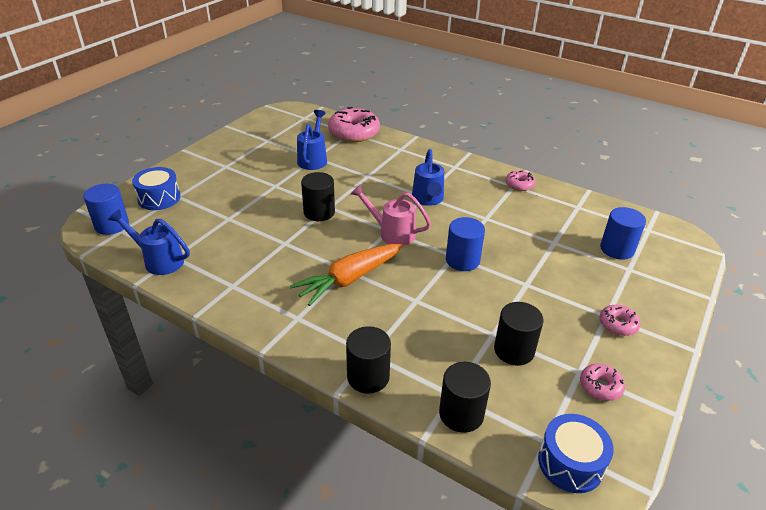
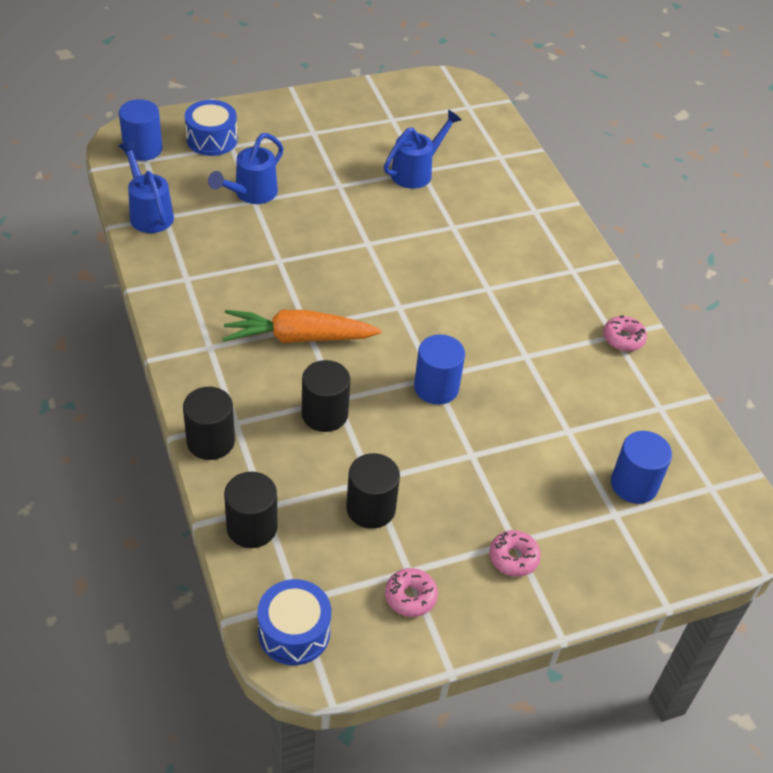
camera: 35 degrees right, 10 degrees up
black cylinder [301,172,335,221] -> black cylinder moved to [302,360,350,432]
pink donut [328,107,380,142] -> none
pink watering can [351,184,431,246] -> none
blue watering can [412,149,444,206] -> blue watering can moved to [208,133,284,204]

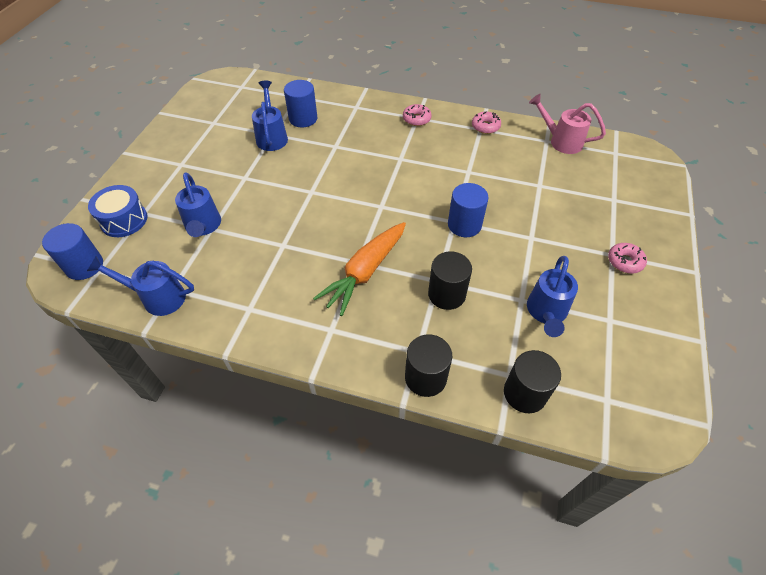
camera: 50 degrees left, 5 degrees up
blue drum [257,579,331,665] -> none
black cylinder [346,453,400,529] -> blue watering can [527,256,578,337]
pink donut [385,568,438,617] -> pink donut moved to [403,104,432,126]
blue cylinder [611,431,672,504] -> blue cylinder moved to [284,80,317,127]
none -> pink watering can [529,94,606,154]

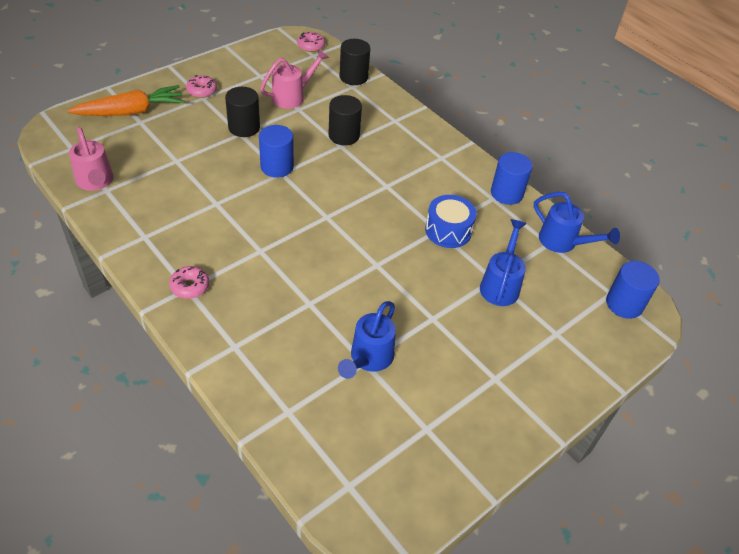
camera: 150 degrees left, 5 degrees down
blue drum [88,185,147,237] -> blue drum moved to [425,195,477,248]
blue cylinder [284,80,317,127] -> blue cylinder moved to [491,152,533,205]
orange carrot [313,222,406,316] -> orange carrot moved to [67,85,185,116]
black cylinder [405,334,452,397] -> black cylinder moved to [225,87,260,137]
pink donut [472,111,501,134] -> pink donut moved to [297,32,325,52]
blue watering can [527,256,578,337] -> pink watering can [260,49,329,109]

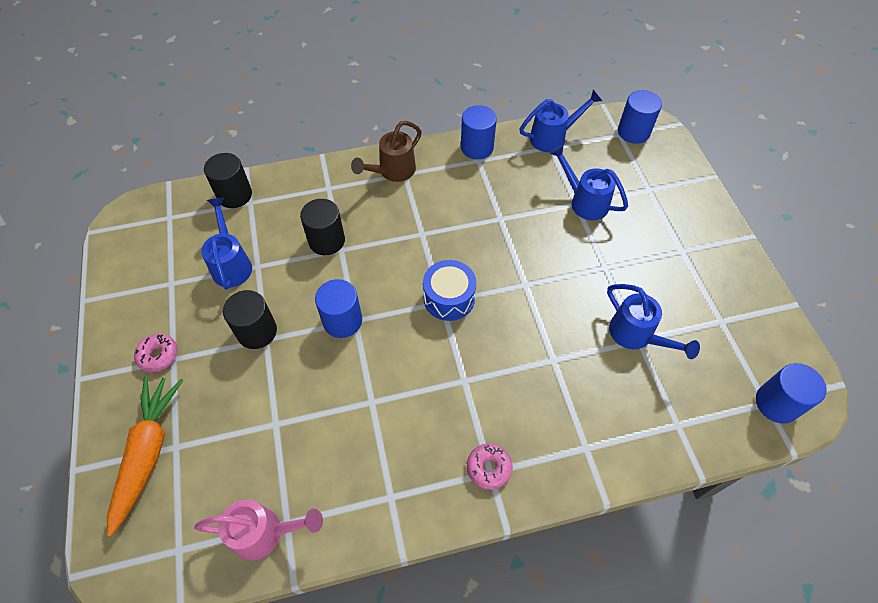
camera: 60 degrees left, 10 degrees up
pink watering can [260,49,329,109] -> blue watering can [201,198,252,290]
pink donut [297,32,325,52] -> none
blue drum [425,195,477,248] -> blue drum moved to [423,260,476,321]
none -> brown watering can [351,121,422,182]
none -> blue cylinder [756,363,826,424]

